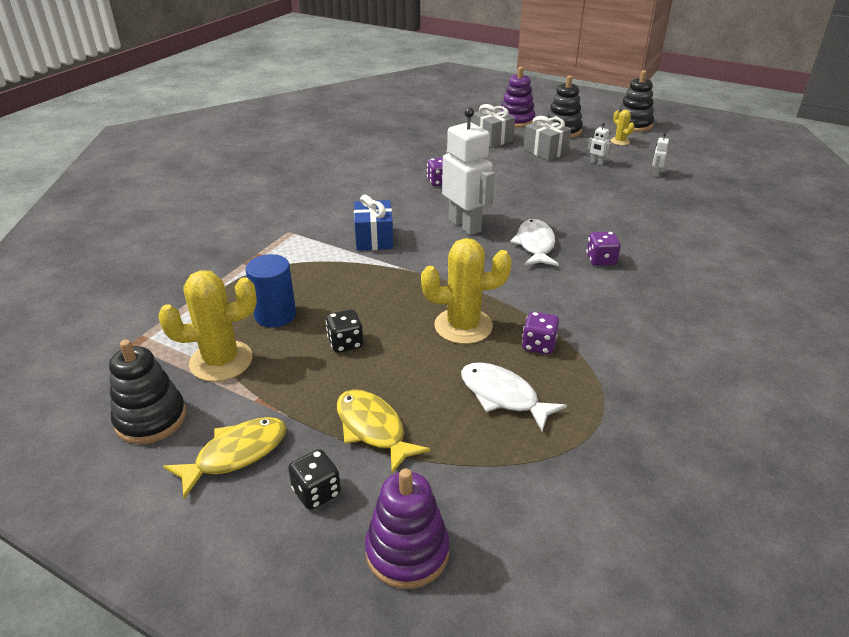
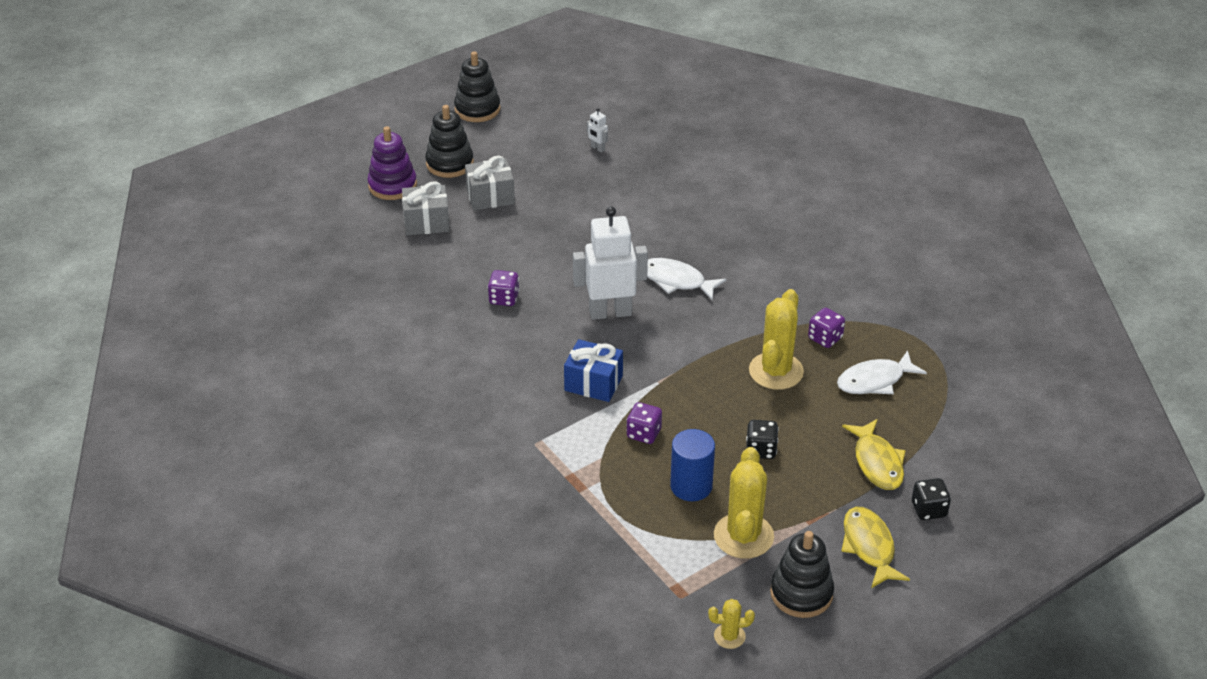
camera: 65 degrees left, 5 degrees up
yellow fish [337,389,430,473] -> yellow fish turned 90 degrees counterclockwise [842,419,906,490]
purple stacking toy [365,468,450,589] -> none
purple dice [586,232,621,266] -> purple dice moved to [626,402,662,444]
white robot [587,122,611,165] -> none
yellow cactus [611,110,634,145] -> yellow cactus moved to [708,599,755,649]

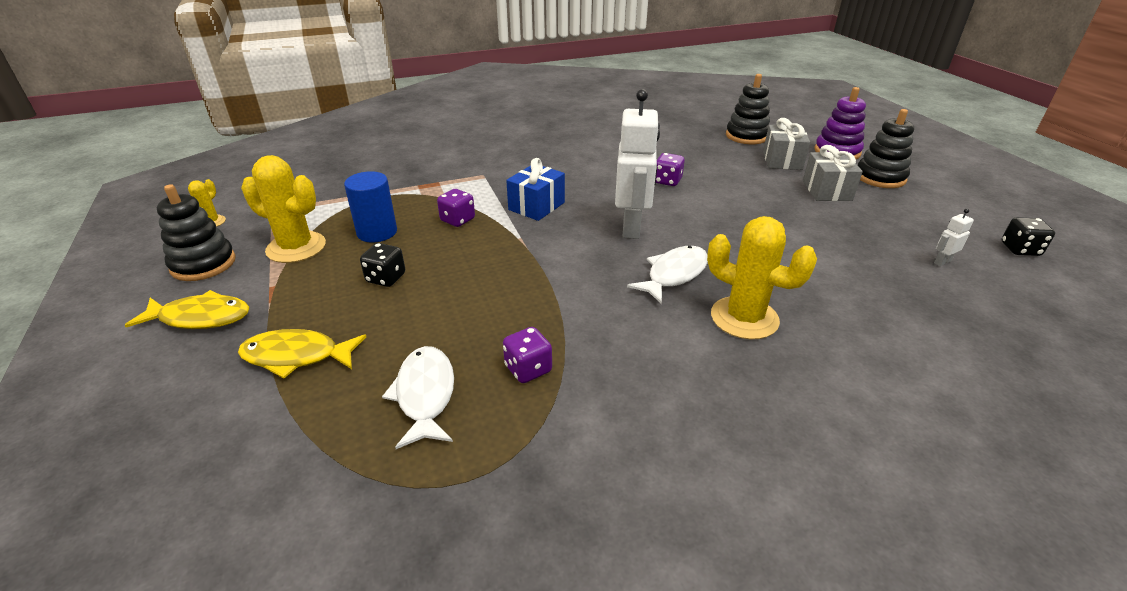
camera: 105 degrees right, 5 degrees down
black stacking toy [454,51,500,122] -> black stacking toy moved to [726,74,770,144]
yellow cactus [749,289,804,390] -> yellow cactus moved to [707,216,817,339]
black dice [912,478,951,520] -> black dice moved to [1002,217,1055,256]

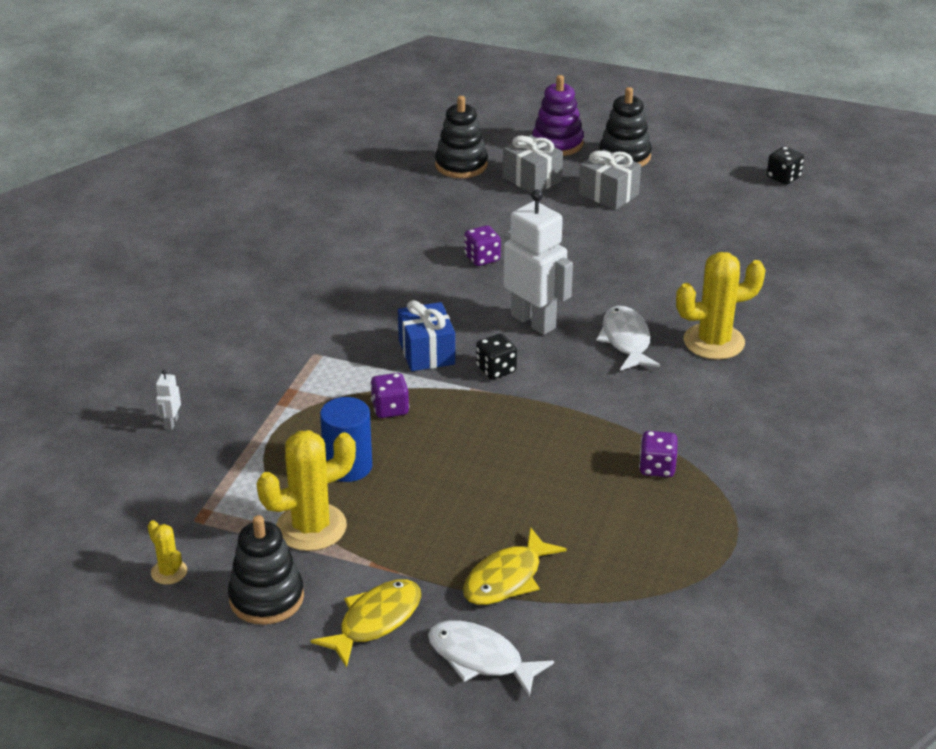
camera: 50 degrees left, 0 degrees up
black dice [360,243,405,287] -> black dice moved to [476,334,517,379]
white fish [382,346,454,449] -> white fish moved to [428,620,554,697]
white robot [934,209,974,266] -> white robot moved to [156,370,181,430]

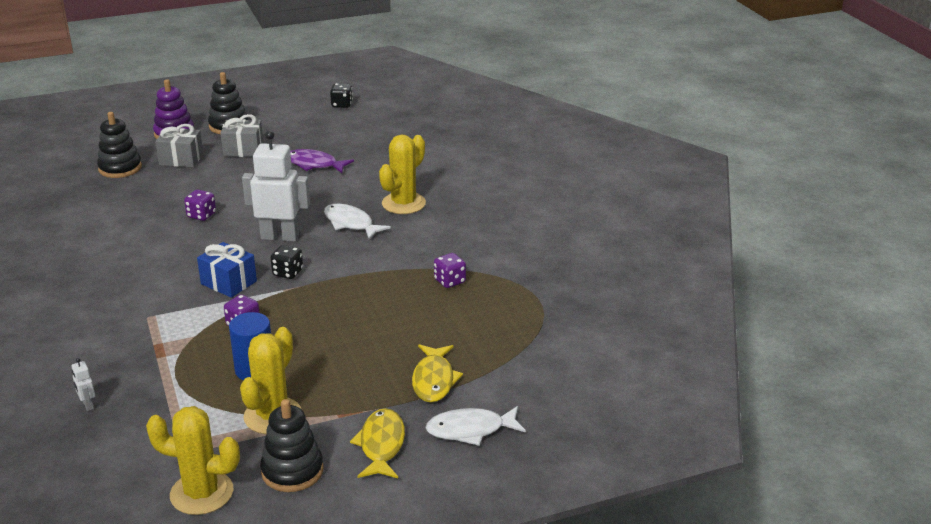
camera: 40 degrees left, 5 degrees down
yellow cactus [148,520,187,585] -> yellow cactus [146,406,240,515], size x2.01
none -> purple fish [290,149,354,173]

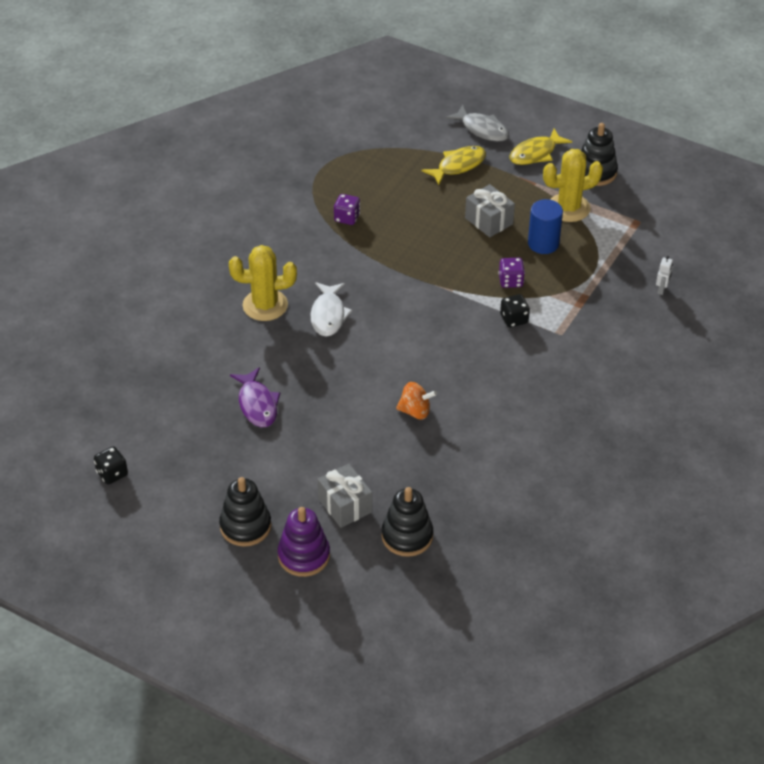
camera: 130 degrees left, 15 degrees up
yellow cactus [146,406,240,515] -> none
purple dice [184,189,216,221] -> orange spinning top [396,382,437,420]
blue gift [197,242,257,298] -> none
grey gift [220,114,263,157] -> grey gift moved to [465,184,515,237]
white robot [242,131,310,242] -> none
black dice [271,245,303,279] -> black dice moved to [500,294,530,327]
white fish [426,406,526,446] -> grey fish [446,104,509,142]

